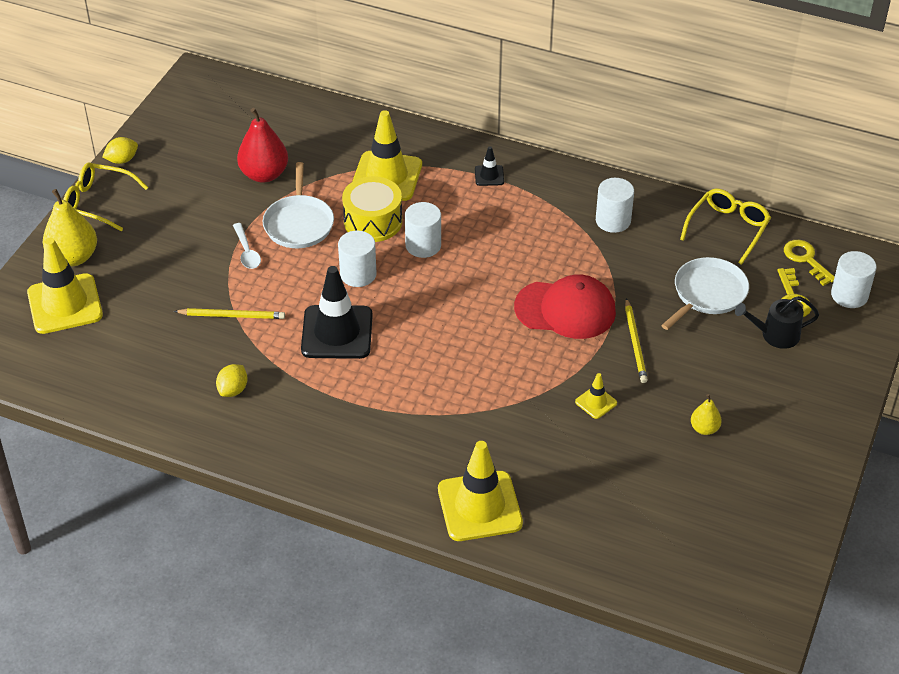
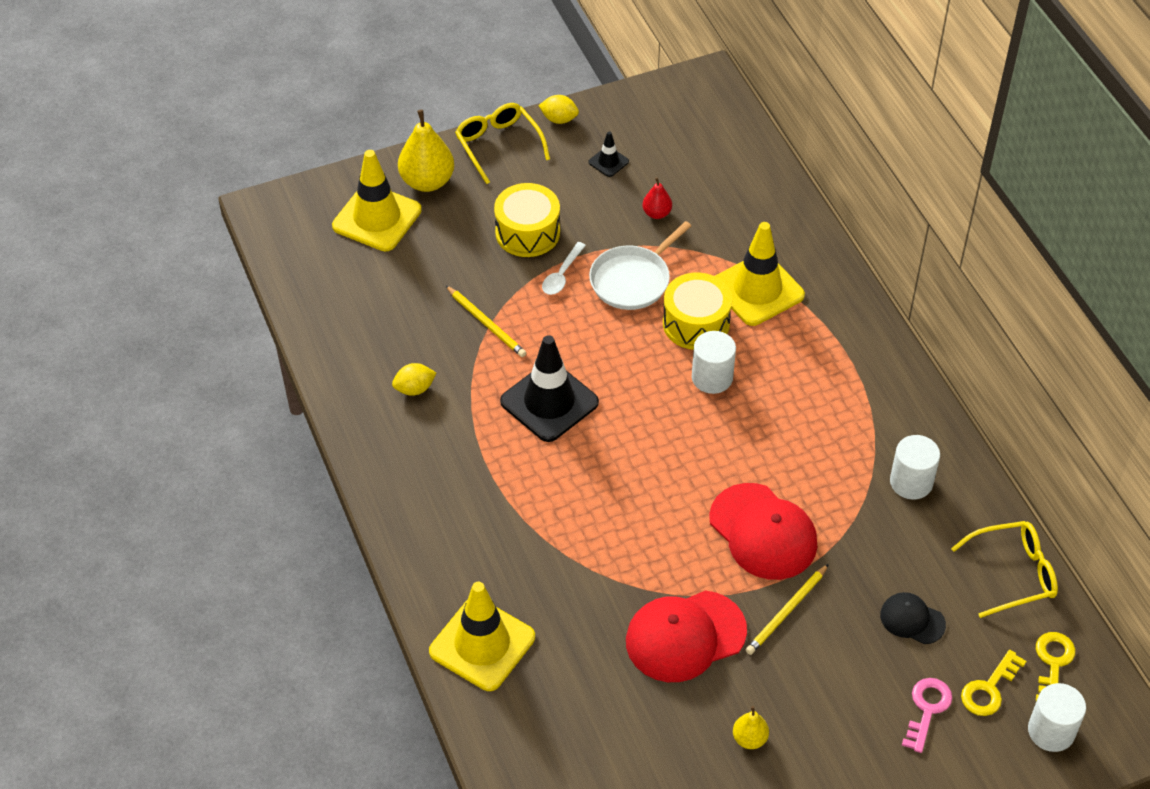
camera: 45 degrees right, 5 degrees up
red pear [237,108,288,182] -> red pear [642,177,672,219], size x0.52
white cylinder [338,231,377,287] -> none
black traffic cone [475,146,504,186] -> black traffic cone moved to [588,131,629,177]
yellow traffic cone [575,373,617,419] -> red cap [626,591,747,682]
white pan [661,257,749,330] -> black cap [880,592,946,644]
black watering can [735,296,819,349] -> pink key [902,678,952,753]
none -> yellow drum [494,183,560,257]

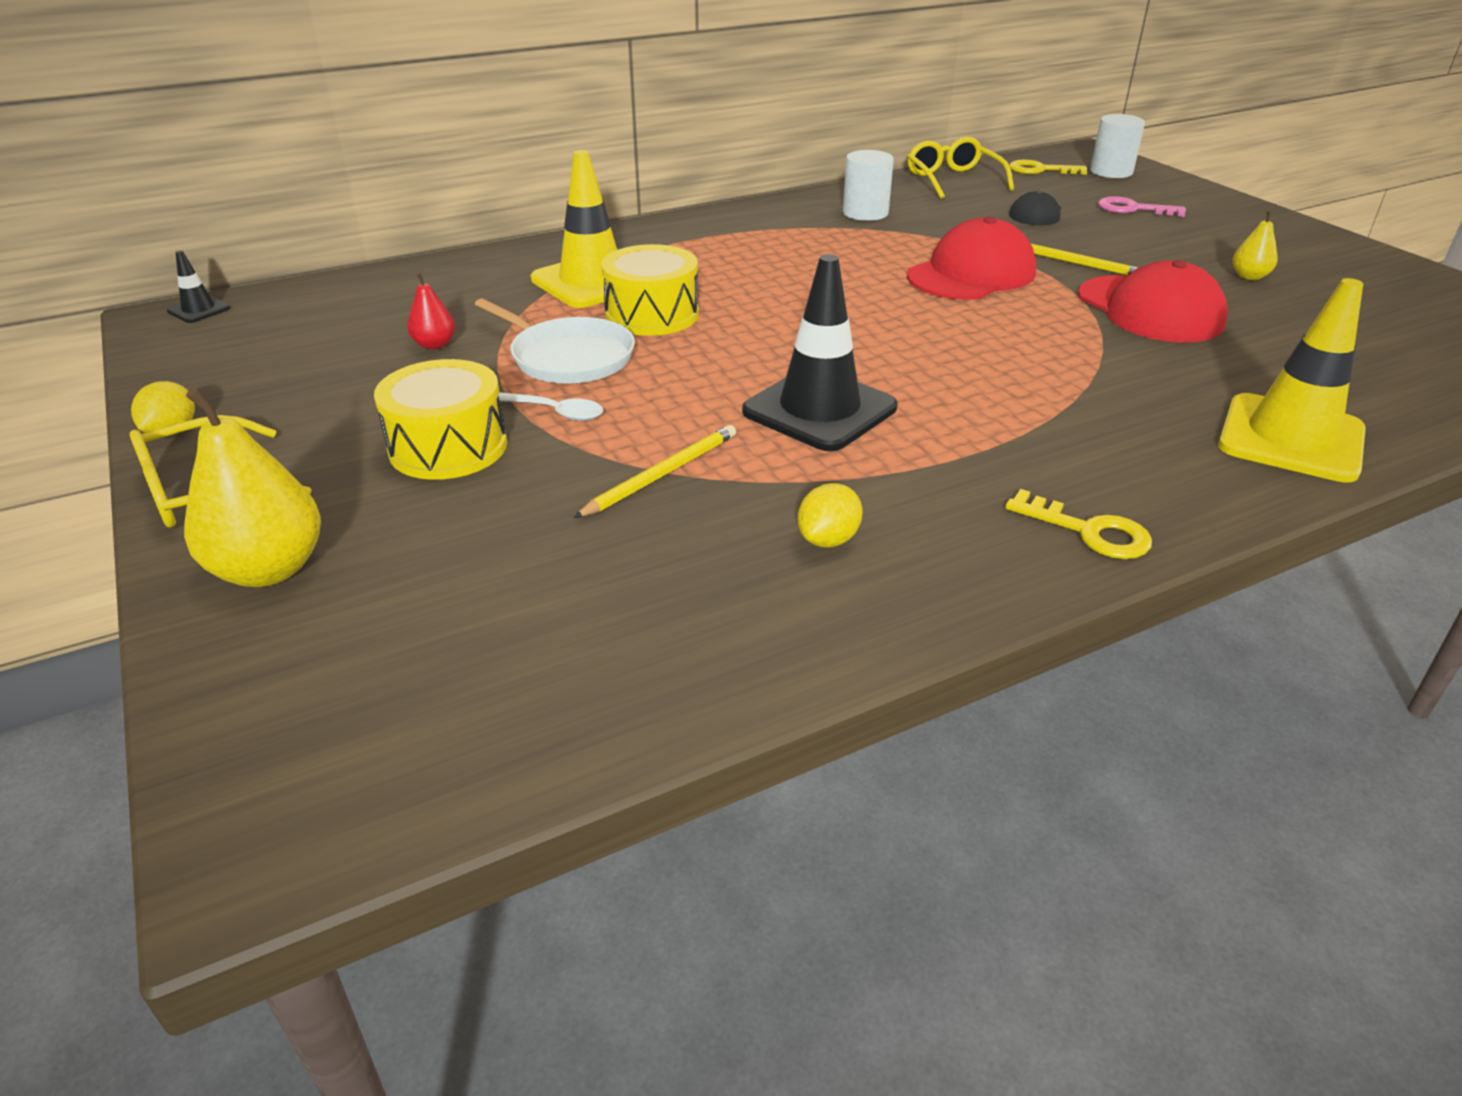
camera: 95 degrees left, 15 degrees down
yellow traffic cone [332,150,422,251] -> none
yellow lemon [392,363,436,396] -> yellow lemon turned 60 degrees clockwise [798,483,863,548]
black traffic cone [588,131,629,177] -> black traffic cone moved to [167,250,230,323]
white cylinder [692,331,736,394] -> none
yellow key [961,650,1027,716] -> yellow key moved to [1005,489,1152,559]

